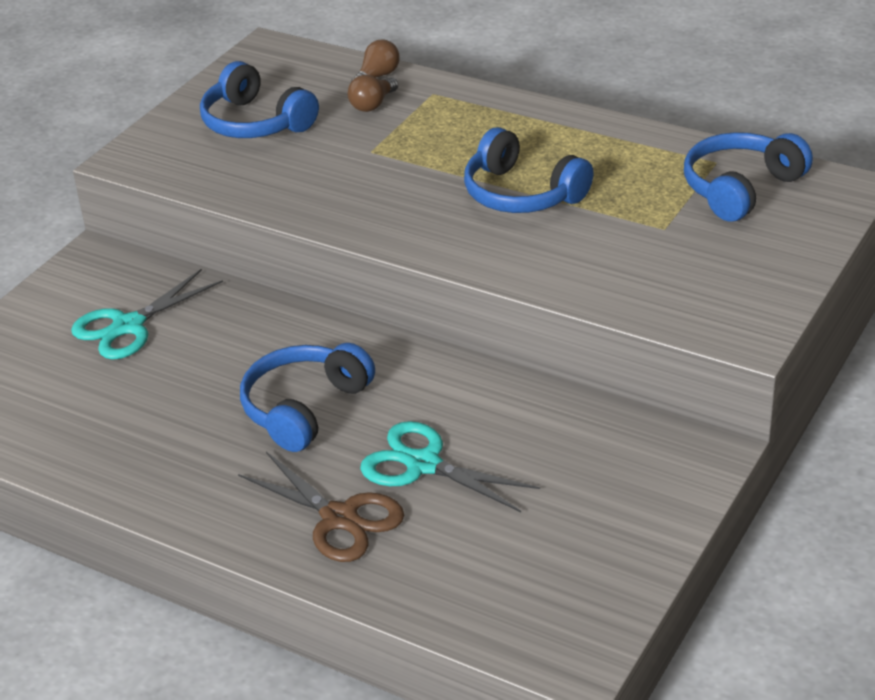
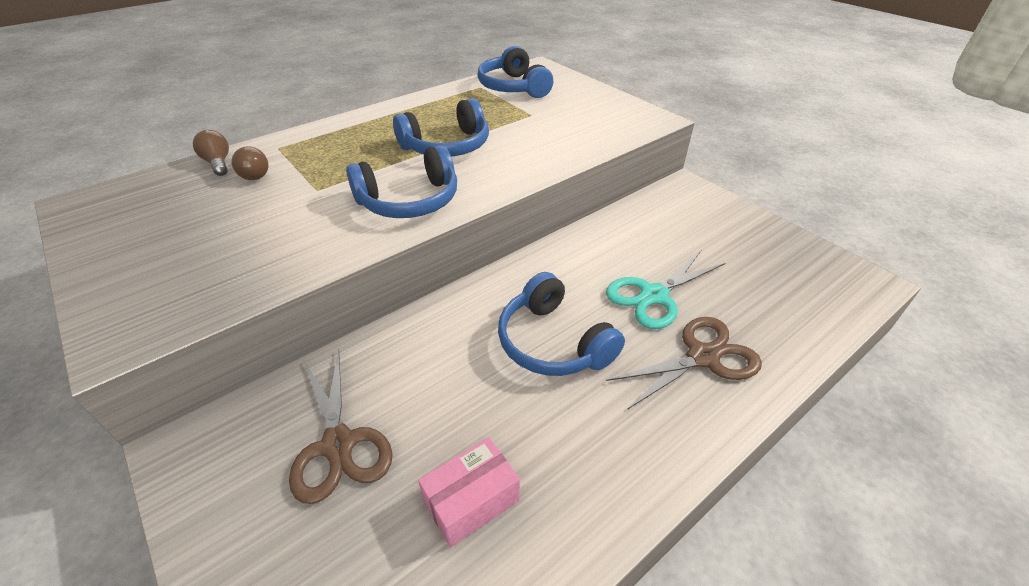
camera: 70 degrees left, 5 degrees up
turquoise scissors [71,269,223,360] -> brown scissors [289,349,393,504]
blue headphones [200,61,319,138] -> blue headphones moved to [346,145,457,218]
none -> pink box [418,437,520,547]

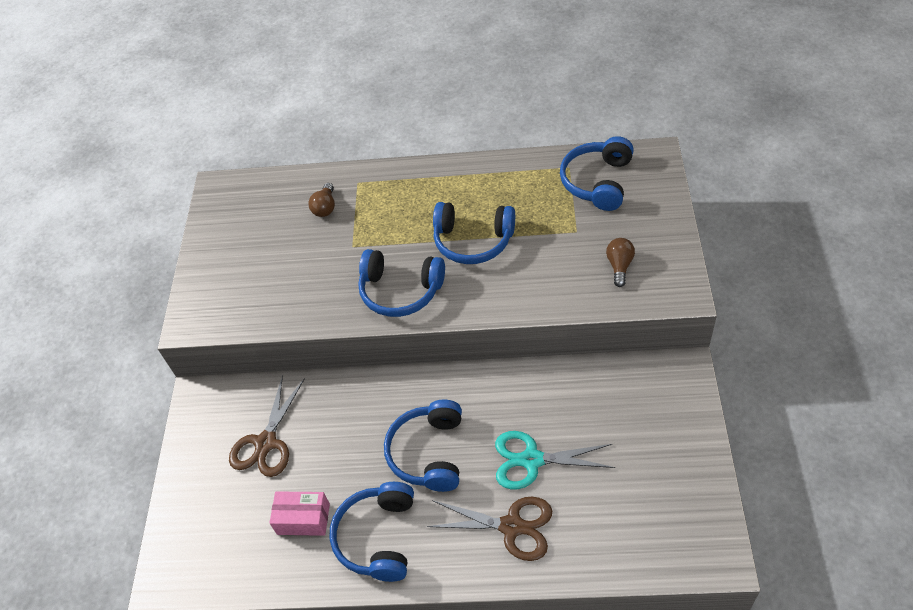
camera: 45 degrees right, 10 degrees up
brown light bulb [193,130,229,176] -> brown light bulb moved to [606,238,635,287]
none -> blue headphones [330,482,414,582]

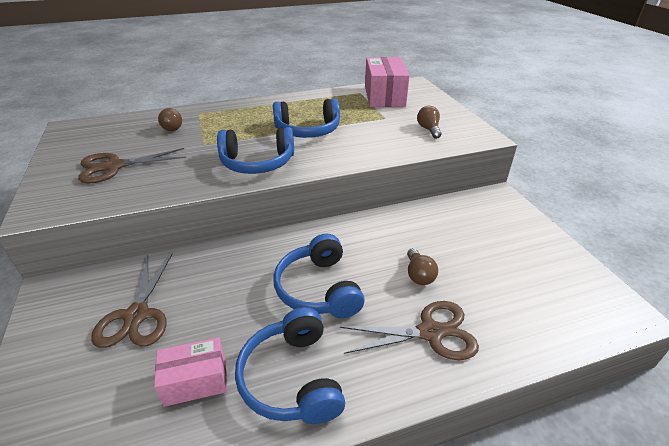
camera: 25 degrees left, 15 degrees down
turquoise scissors [495,431,615,489] -> brown light bulb [407,248,438,285]
blue headphones [560,136,634,211] -> pink box [365,57,410,107]
none -> brown scissors [78,148,186,183]

